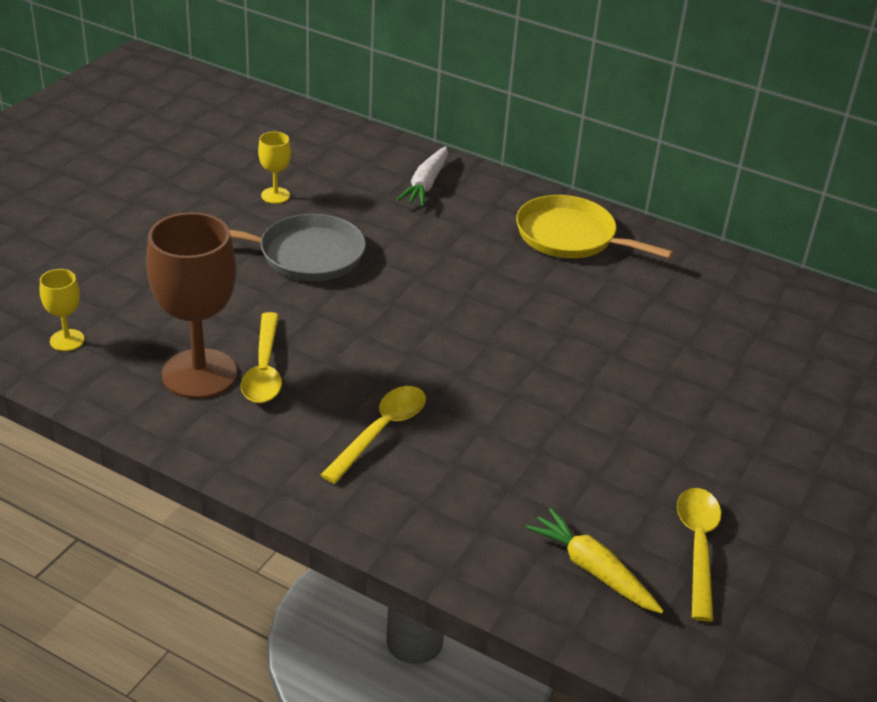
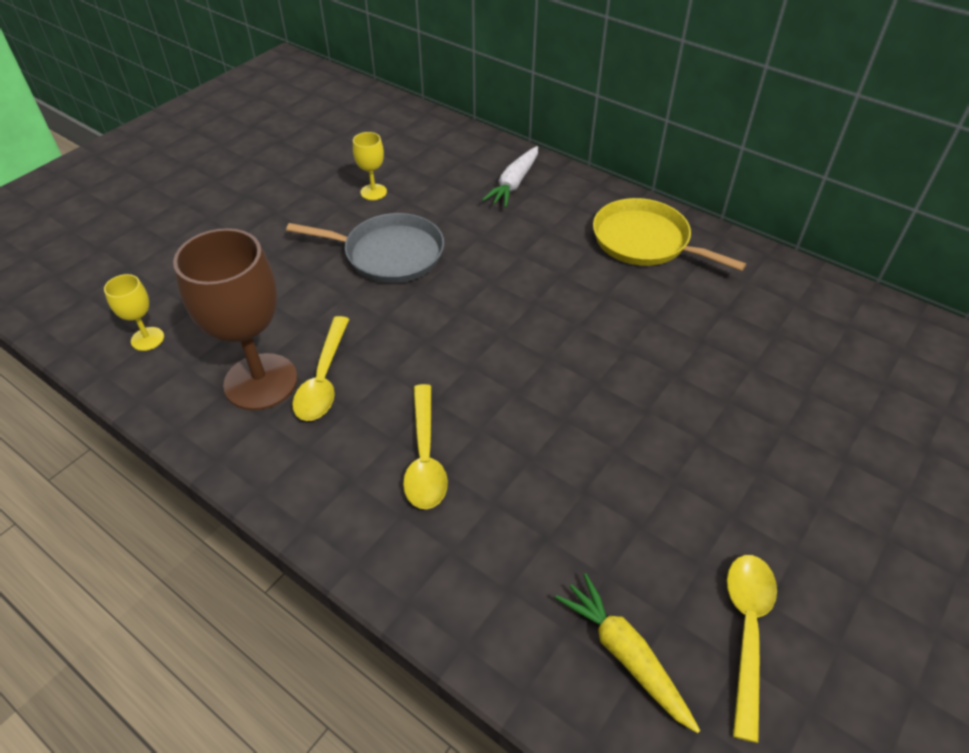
camera: 10 degrees right, 10 degrees up
yellow spoon [321,386,426,484] -> yellow spoon turned 135 degrees clockwise [403,384,448,509]

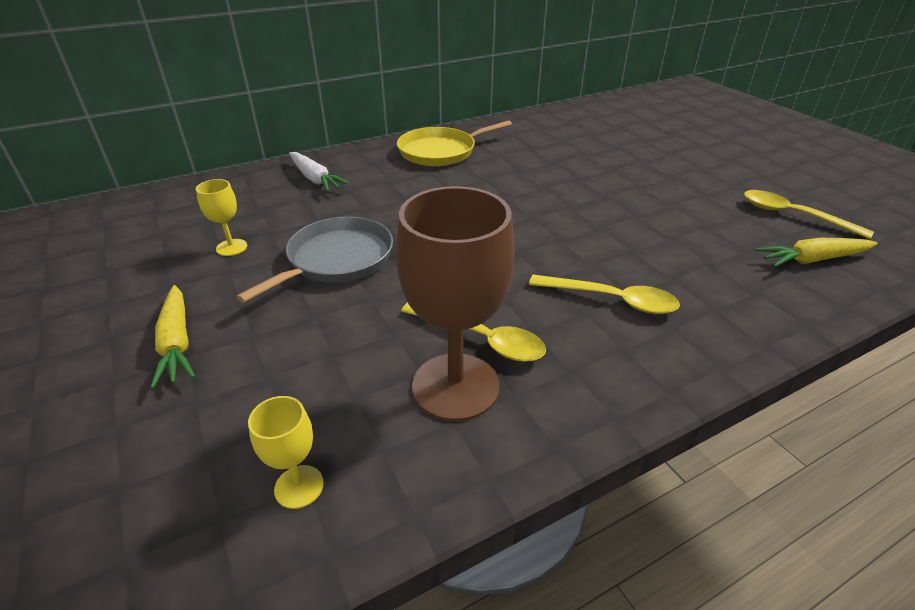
camera: 65 degrees left, 10 degrees down
none -> yellow carrot [151,285,195,389]

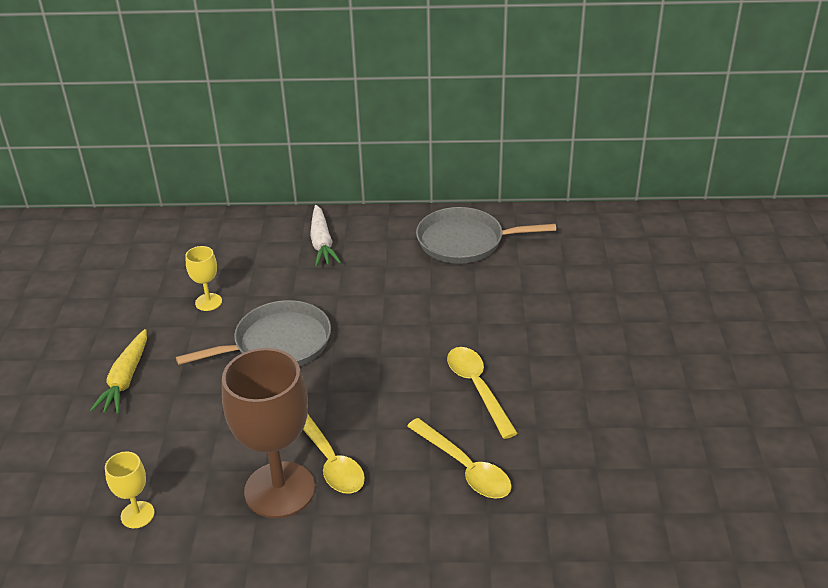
camera: 30 degrees right, 0 degrees up
yellow pan [397,120,512,166] -> grey pan [416,207,556,264]
yellow spoon [744,190,874,239] -> yellow spoon moved to [447,347,518,439]
yellow carrot [755,238,878,267] -> none

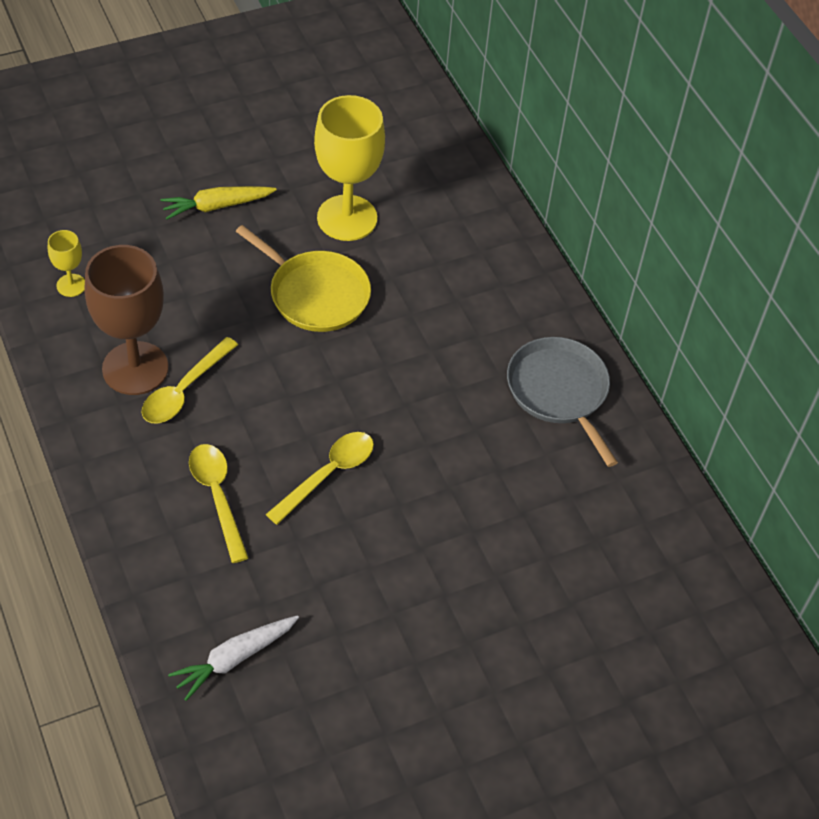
camera: 60 degrees right, 15 degrees up
grey pan [176,300,331,366] -> yellow pan [236,225,371,332]
yellow goblet [185,246,222,311] -> yellow goblet [314,95,385,241], size x2.16
white carrot [310,205,341,267] -> white carrot moved to [168,615,299,701]
yellow spoon [407,418,512,499] -> yellow spoon turned 135 degrees clockwise [189,444,248,563]

